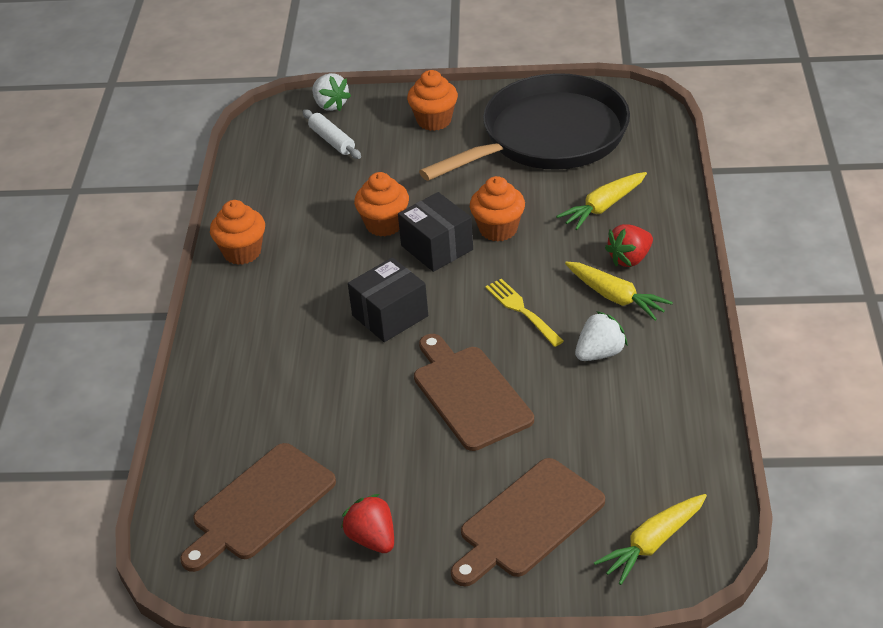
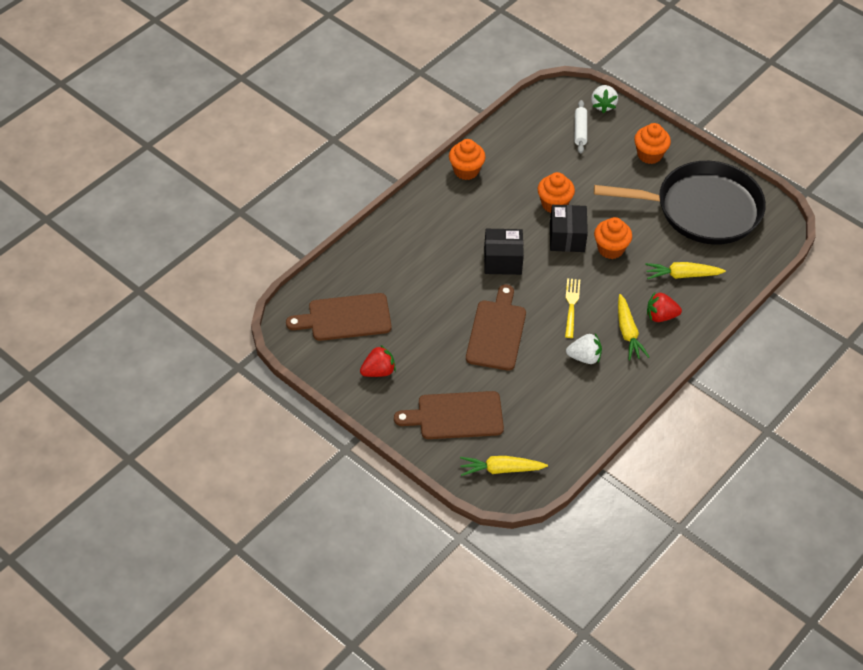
camera: 35 degrees right, 10 degrees up
red strawberry [341,494,394,553] -> red strawberry turned 60 degrees clockwise [360,345,396,377]

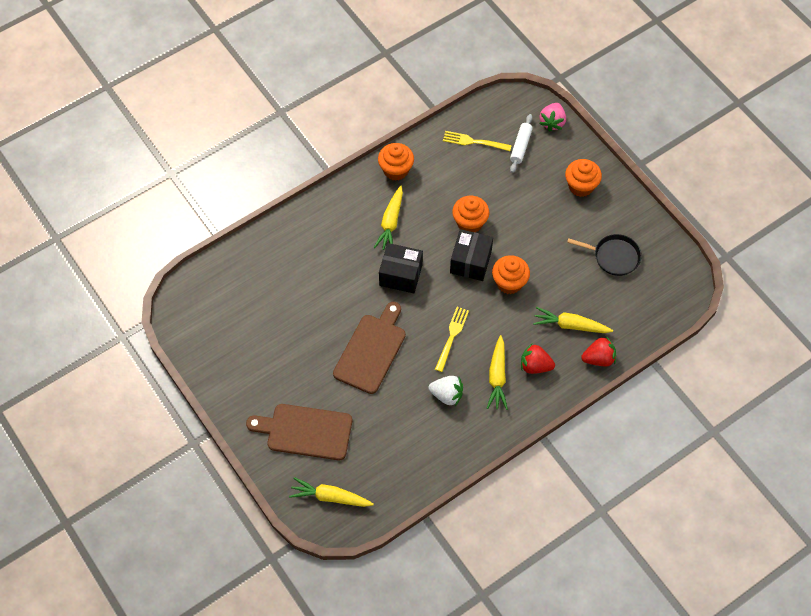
camera: 15 degrees right, 10 degrees up
brown cutting board [286,293,392,341] -> none
red strawberry [360,345,396,377] -> red strawberry moved to [581,336,616,366]
white strawberry [591,85,618,113] -> pink strawberry [539,103,566,132]
black pan [594,161,766,245] -> black pan [567,234,642,276], size x0.44
none -> yellow carrot [374,185,403,250]
none -> yellow fork [443,131,512,151]

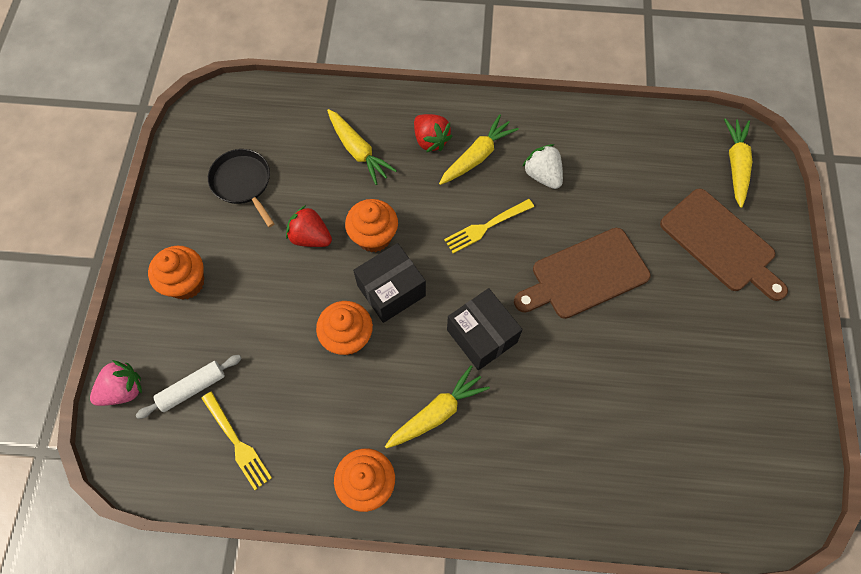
camera: 140 degrees left, 5 degrees up
yellow carrot [289,477,374,507] -> yellow carrot turned 135 degrees counterclockwise [724,118,752,208]
red strawberry [581,336,616,366] -> red strawberry moved to [286,205,332,247]

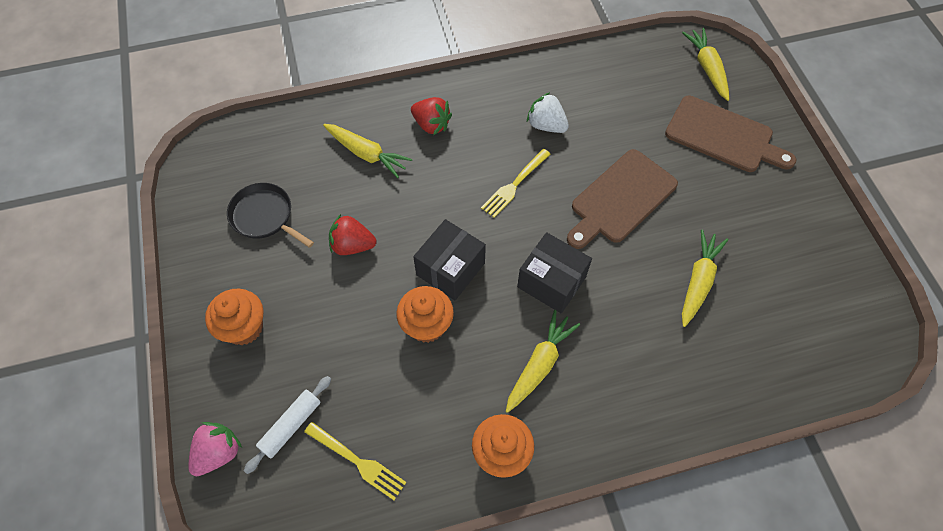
camera: 20 degrees left, 5 degrees down
orange cupcake [345,199,398,252] -> none
yellow carrot [439,114,519,185] -> yellow carrot moved to [682,229,728,327]

